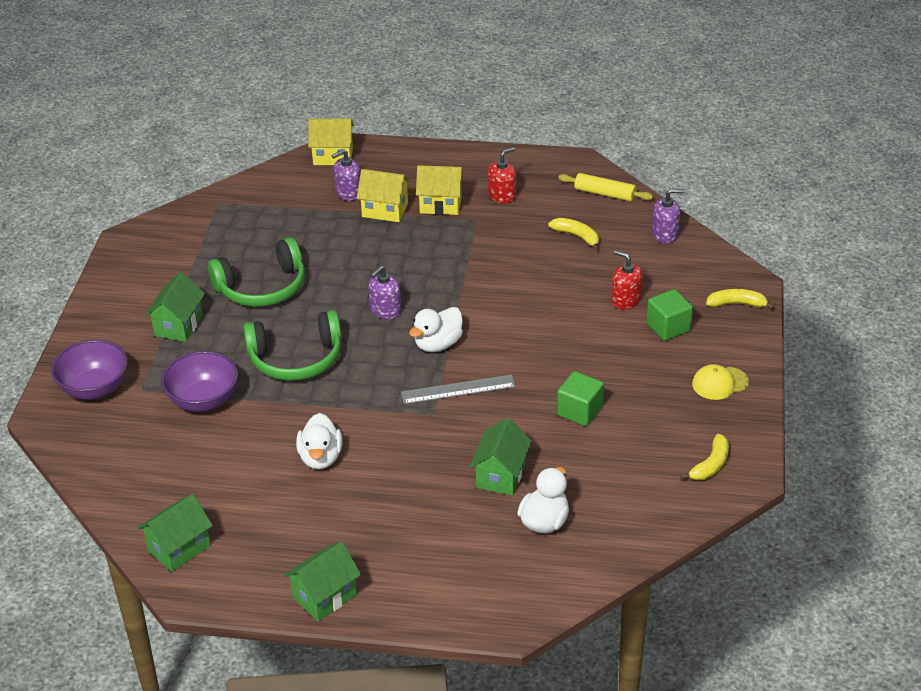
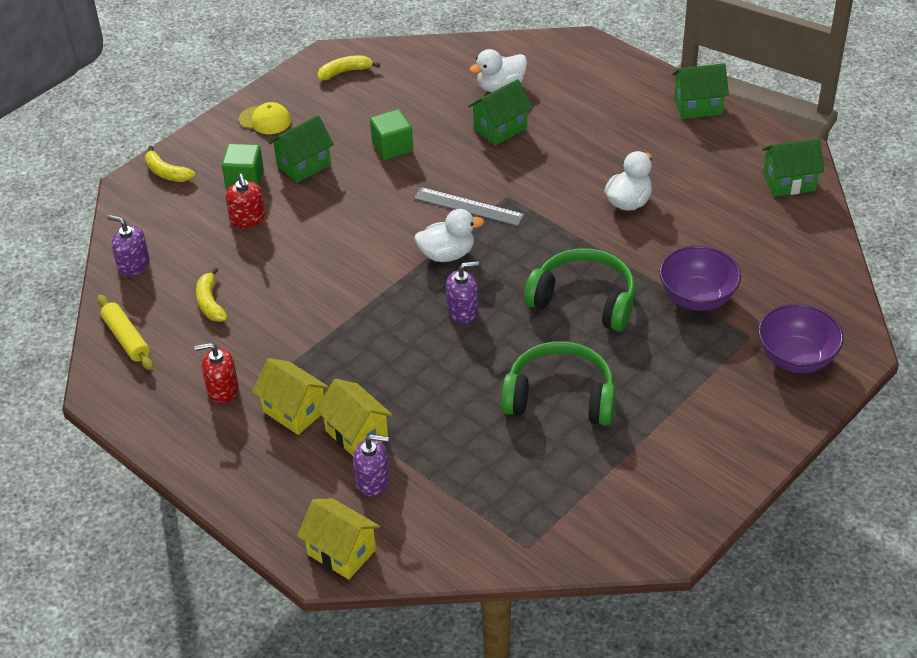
camera: 145 degrees left, 5 degrees up
green house [145,272,205,342] -> green house moved to [269,115,334,183]

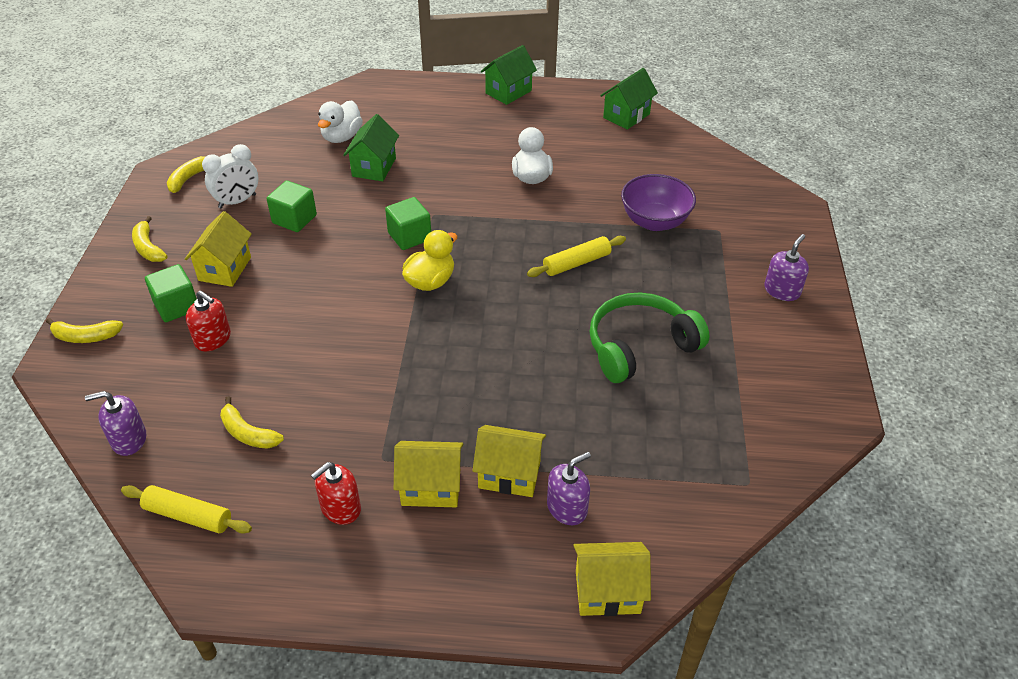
camera: 40 degrees left, 0 degrees up
yellow cap [239,102,291,134] -> yellow banana [132,216,167,262]
green house [269,115,334,183] -> yellow house [185,211,252,287]
grey ruler [414,187,525,226] -> green cube [385,197,431,250]
white duck [414,209,484,262] -> yellow duck [402,230,457,291]
purple soap dispenser [446,261,479,323] -> purple soap dispenser moved to [764,234,809,301]
green headphones [524,248,635,331] -> yellow rolling pin [527,236,626,277]
purple bowl [758,304,844,373] -> none
none -> white clock [202,144,258,209]

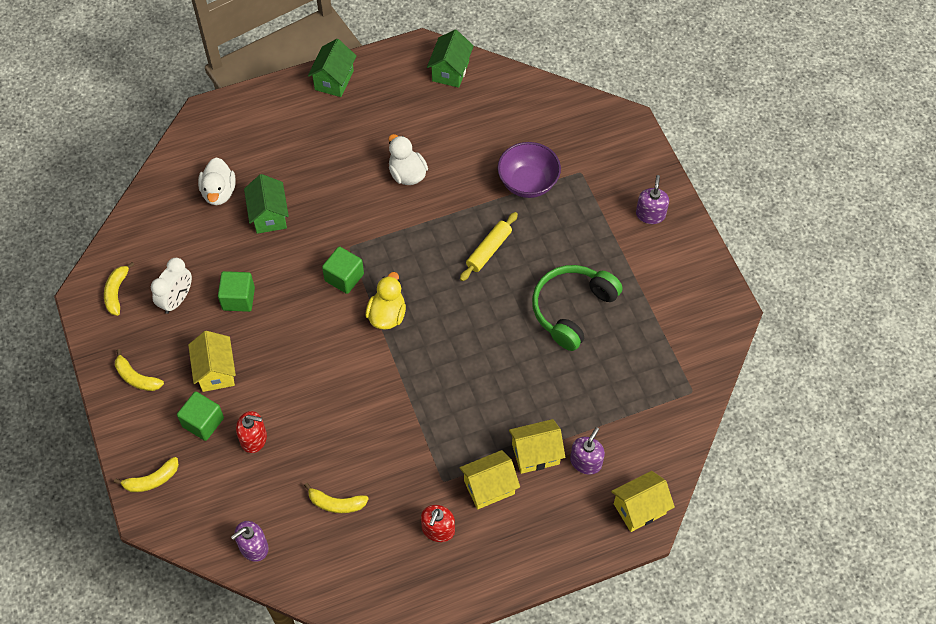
camera: 25 degrees left, 15 degrees up
yellow rolling pin [121,485,252,534] -> none

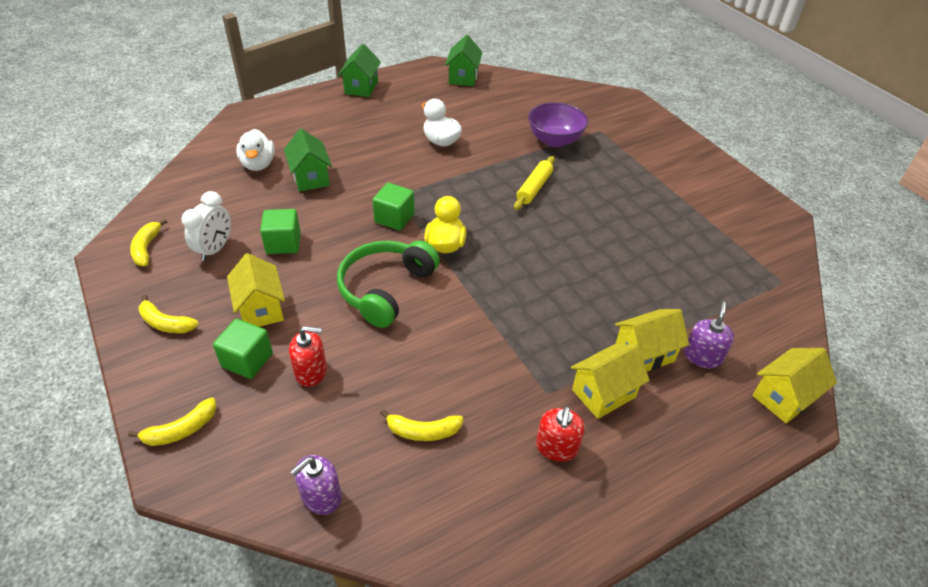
camera: 10 degrees left, 15 degrees down
green headphones [532,265,623,351] -> green headphones moved to [337,241,440,328]
purple soap dispenser [636,175,669,224] -> none

